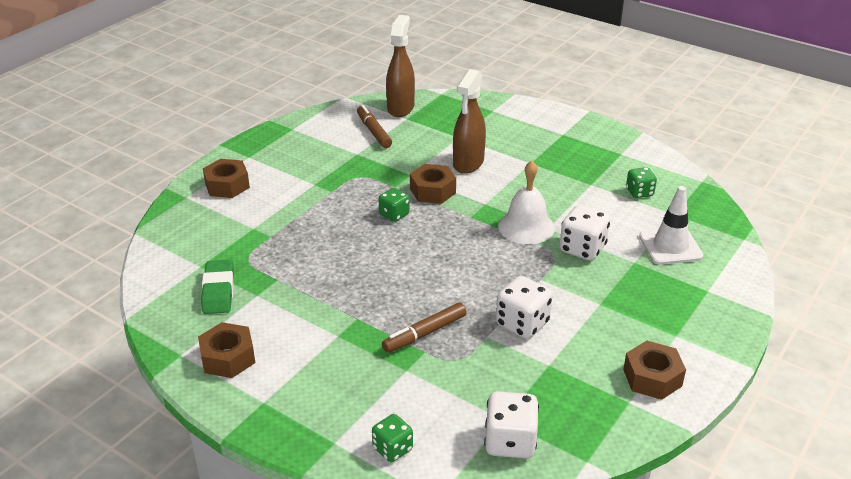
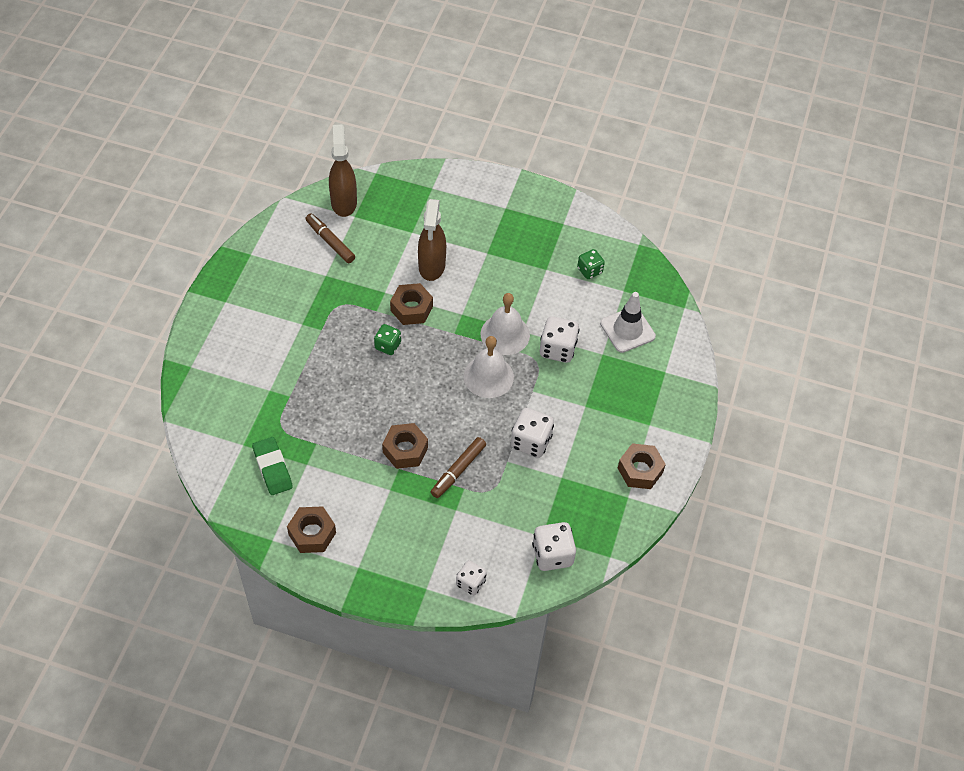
camera: 20 degrees left, 20 degrees up
brown nut [203,159,250,198] -> brown nut moved to [382,423,428,469]
green dice [372,414,413,462] -> white dice [456,560,487,595]
none -> white bell [463,336,514,398]

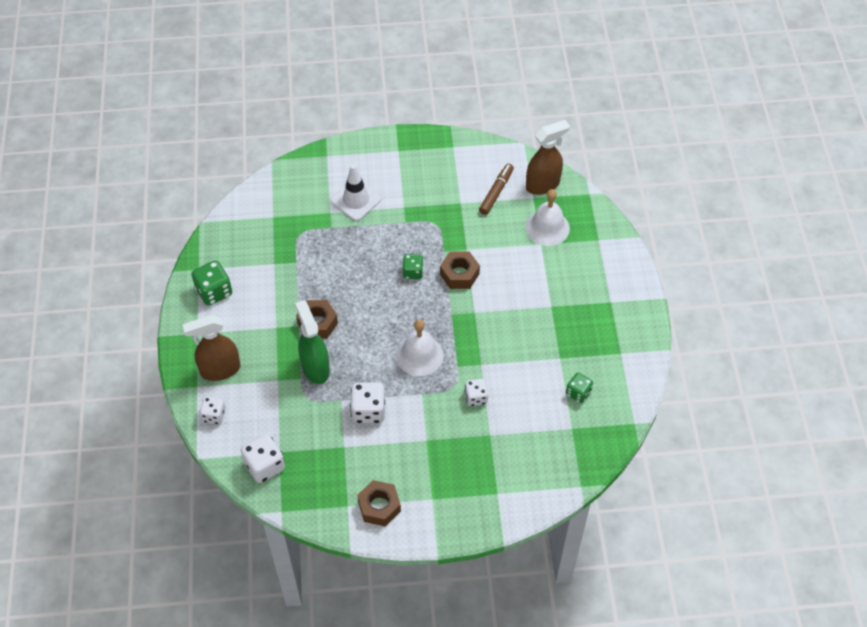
camera: 70 degrees right, 0 degrees up
green eraser [252,437,293,495] -> none
brown nut [287,506,336,553] -> green dice [192,260,232,306]
brown spray bottle [418,199,446,281] -> brown spray bottle moved to [183,315,240,381]
brown marker [431,437,486,498] -> green spray bottle [295,300,330,384]
white bell [481,293,530,355] -> white bell moved to [525,189,570,246]
white dice [540,316,579,363] -> white dice [465,379,488,406], size x0.64
white traffic cone [600,292,656,353] -> white traffic cone moved to [331,164,381,221]

